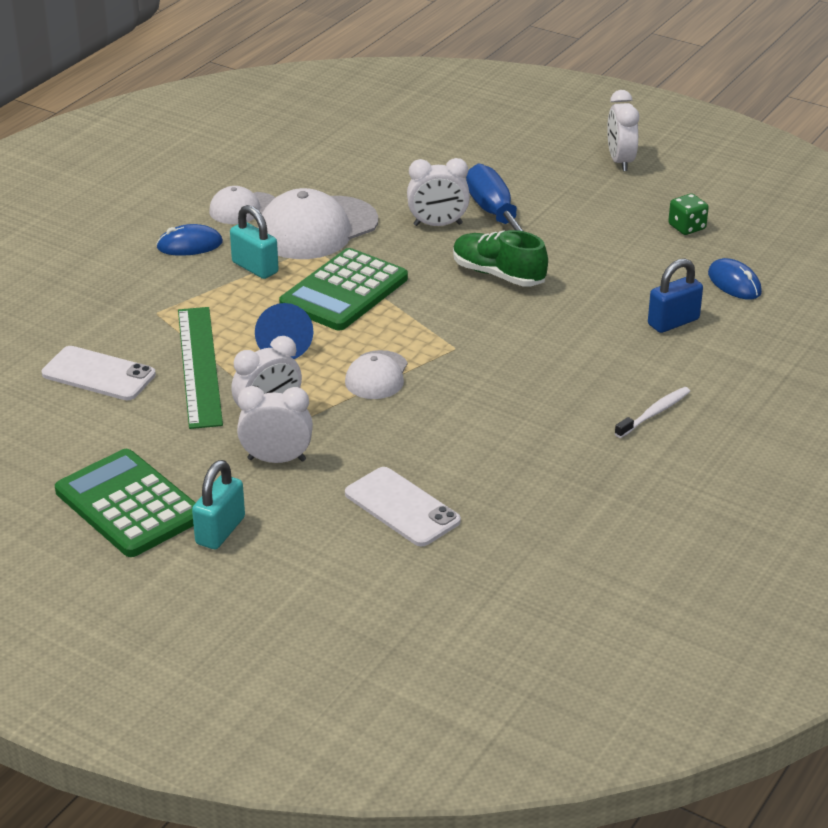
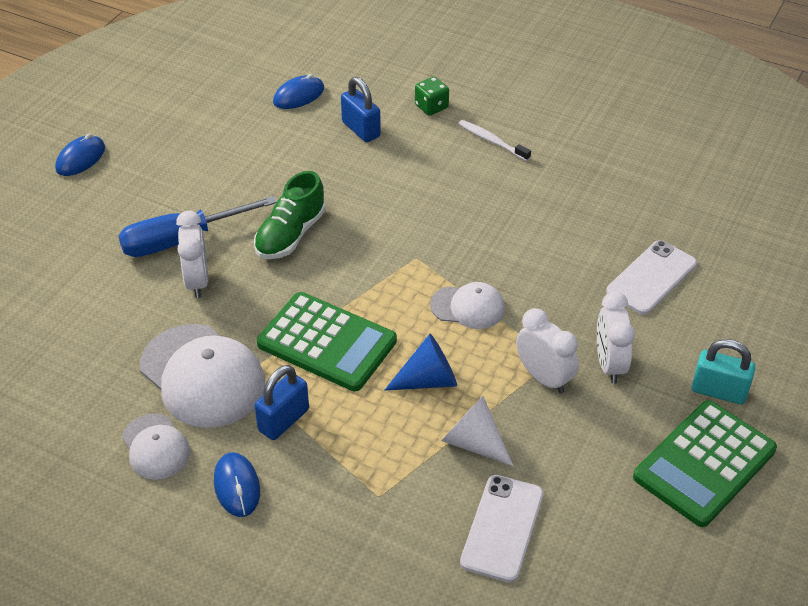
camera: 95 degrees left, 10 degrees up
green ruler [178,307,223,429] -> white cone [441,396,514,466]
turquoise padlock [230,205,279,279] -> blue padlock [255,365,309,440]
white clock [607,90,639,171] -> blue mouse [55,133,105,176]
green dice [668,194,709,235] -> green dice moved to [415,76,449,116]

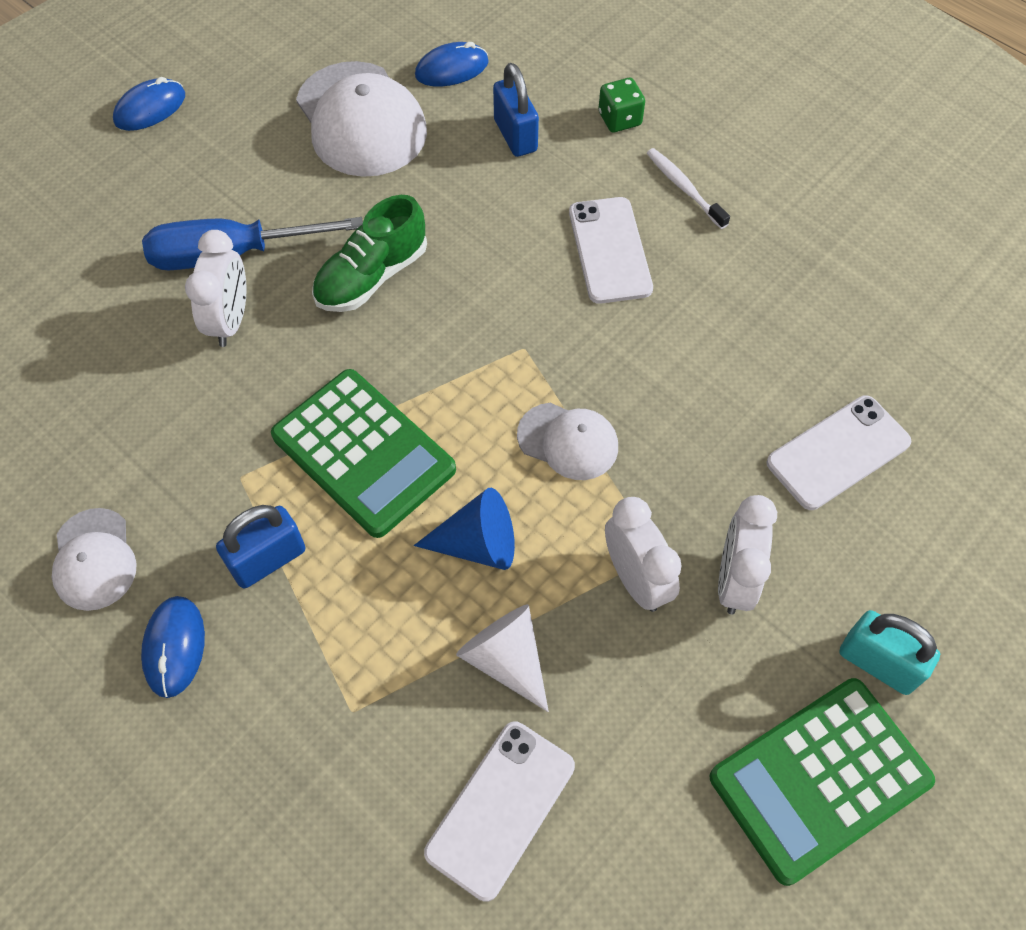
camera: 15 degrees right, 15 degrees up
white cap [140,324,265,428] -> white cap moved to [296,61,427,177]
none -> white phone [569,197,653,304]

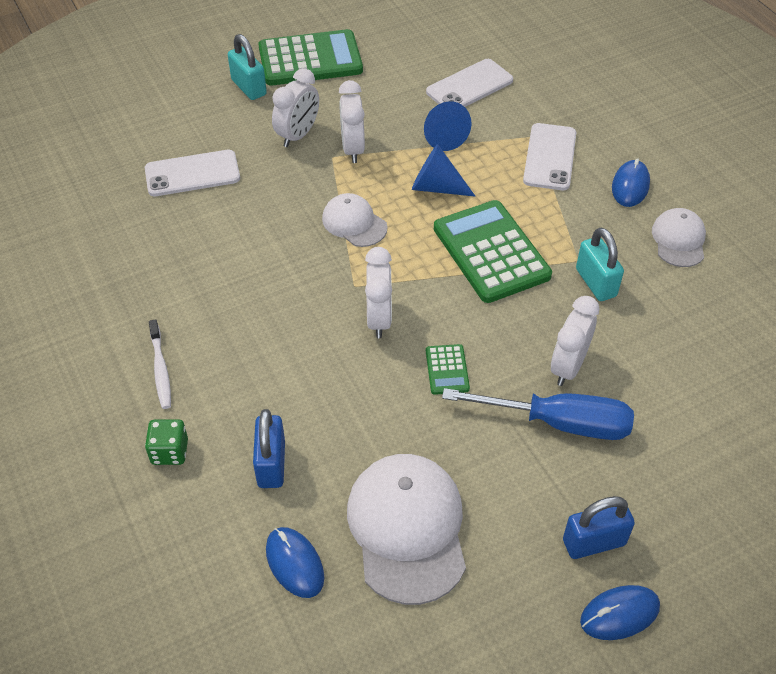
camera: 160 degrees left, 10 degrees down
blue padlock [216,505,306,588] -> blue padlock moved to [563,496,635,559]
green shoe [312,195,427,312] -> green calculator [426,344,470,395]
blue mouse [415,42,489,87] -> blue mouse turned 60 degrees clockwise [266,527,324,598]
white cone [456,604,549,712] -> blue cone [424,101,472,151]
white phone [569,197,653,304] -> white phone moved to [523,123,576,190]
none -> white clock [365,247,392,338]
none -> turquoise padlock [576,228,624,301]

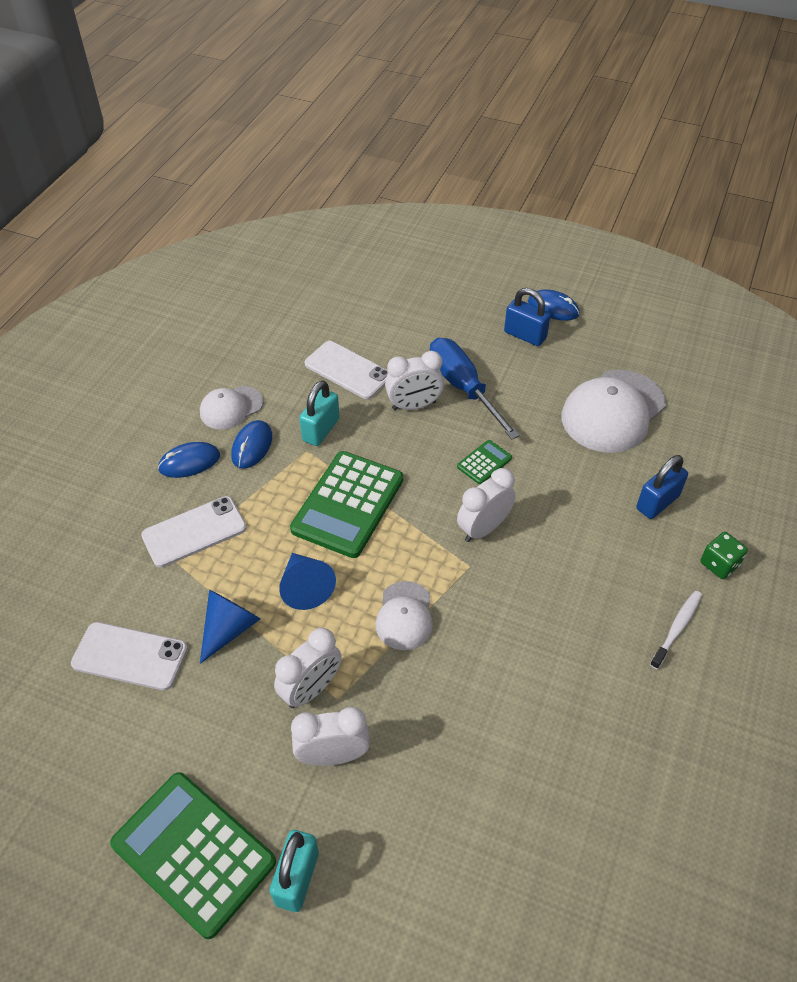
camera: 130 degrees left, 0 degrees up
white phone [145,150,240,196] -> white phone moved to [305,341,388,399]
blue mouse [266,527,324,598] -> blue mouse moved to [231,420,272,469]

